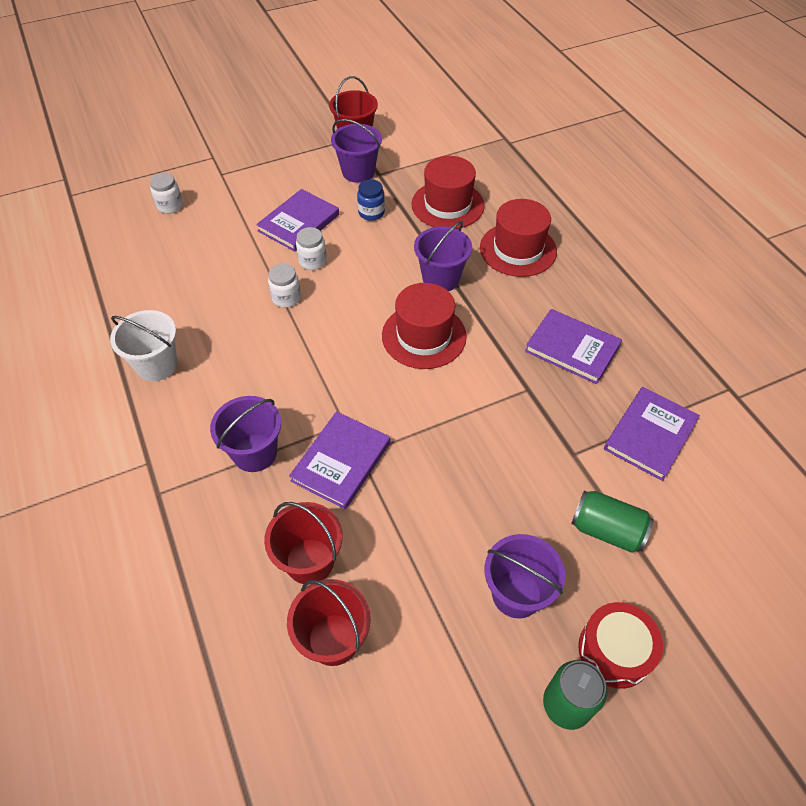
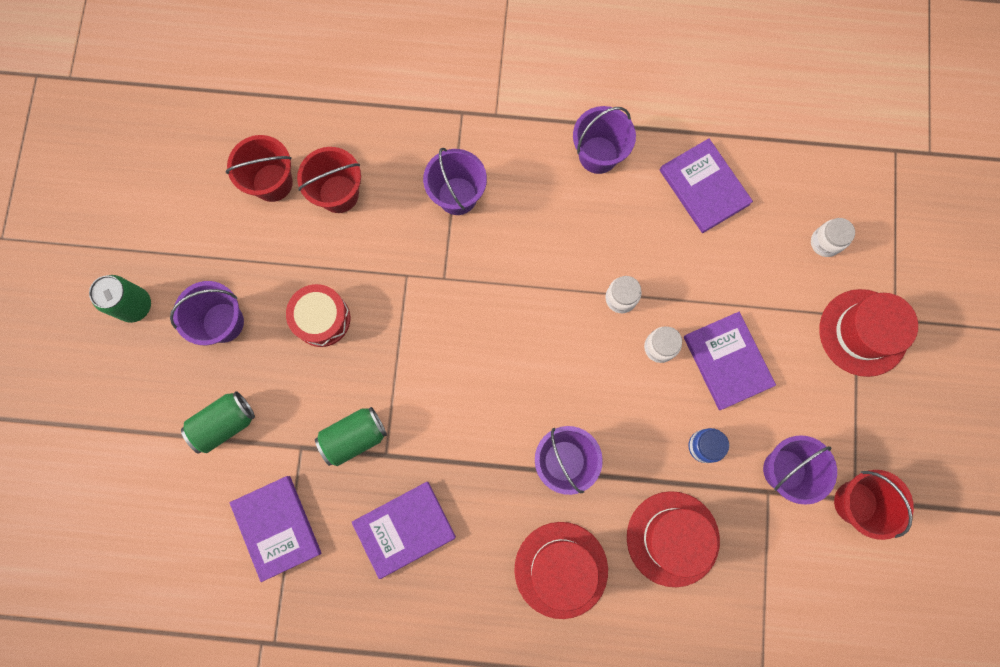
camera: 120 degrees right, 25 degrees up
white bucket [110,310,178,381] -> purple bucket [573,106,636,174]
purple book [289,412,390,510] -> purple book moved to [660,138,753,233]
red hat [382,283,467,369] -> red hat moved to [819,289,918,377]
red drum [578,602,663,689] -> red drum moved to [286,284,350,347]
none -> green can [315,407,387,466]

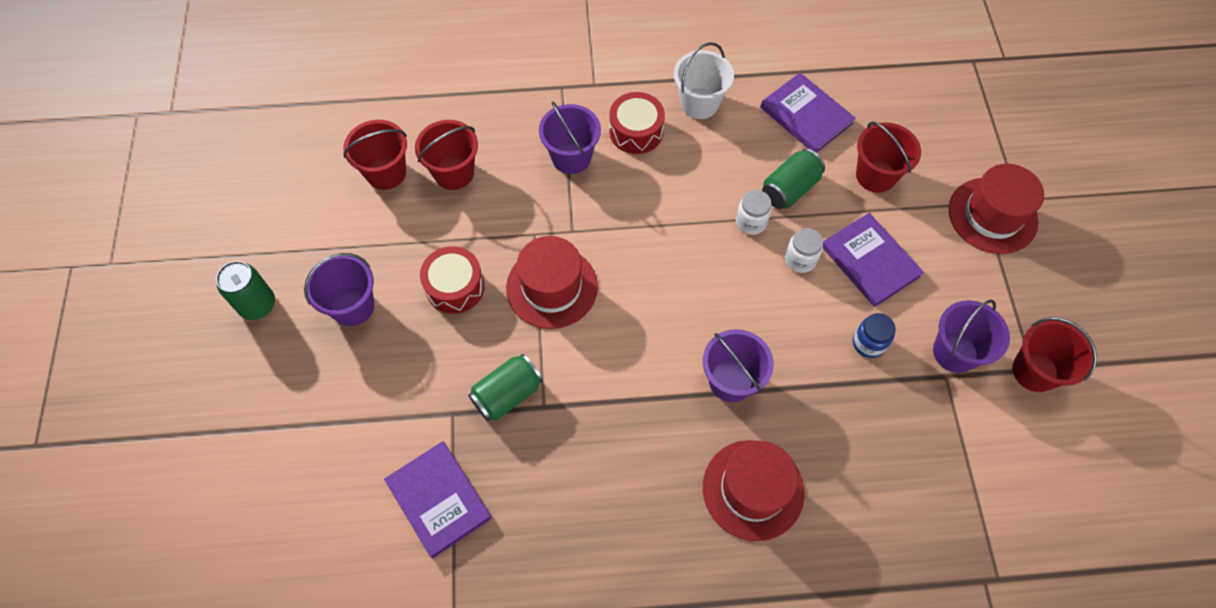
camera: 10 degrees left, 15 degrees down
green can [181,391,255,453] -> green can moved to [762,149,825,209]
purple book [352,482,456,579] -> none
purple bucket [573,106,636,174] -> white bucket [674,42,734,119]
red hat [627,491,720,587] -> red hat moved to [506,236,598,329]
white jar [811,218,855,257] -> none
none -> red drum [609,92,665,154]
none -> red bucket [856,122,921,193]

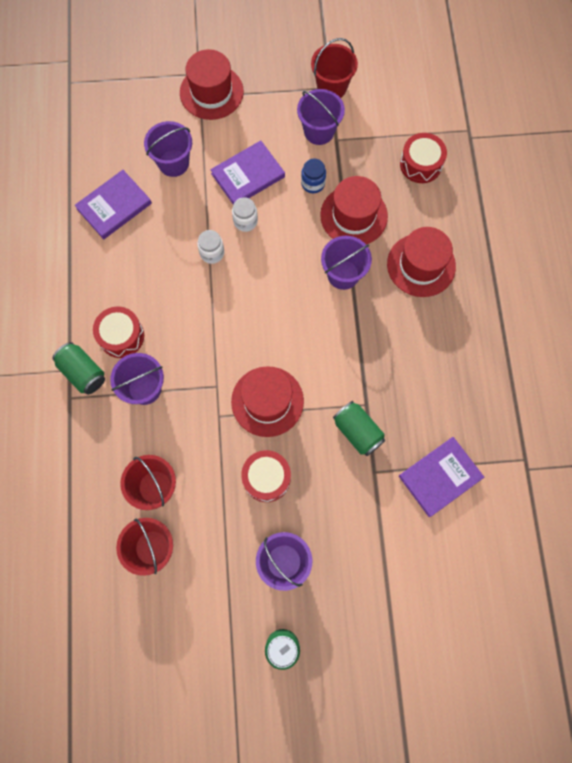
camera: 90 degrees left, 10 degrees up
white bucket [674,42,734,119] -> none
green can [762,149,825,209] -> green can moved to [52,342,105,395]
red bucket [856,122,921,193] -> purple bucket [144,121,192,177]
none -> red hat [320,176,388,245]
none -> red drum [400,133,447,183]

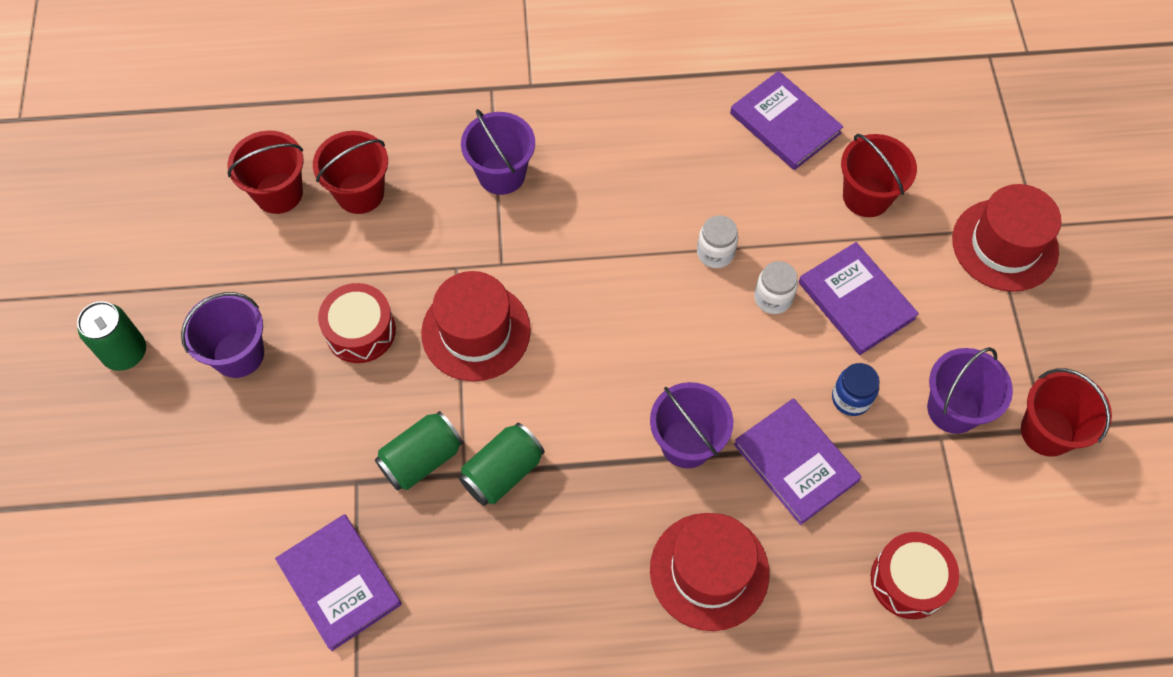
camera: 90 degrees right, 10 degrees down
green can [52,342,105,395] -> green can moved to [459,423,545,506]
red drum [93,307,144,358] -> none
purple bucket [144,121,192,177] -> red bucket [841,134,917,217]
red hat [320,176,388,245] -> purple book [734,398,862,525]

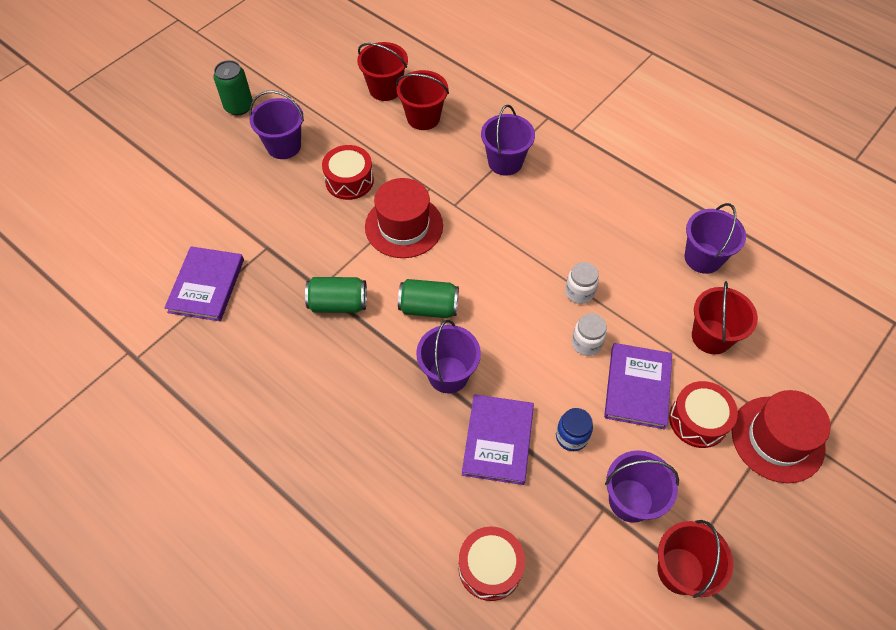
camera: 45 degrees right, 5 degrees down
green can [375,411,463,491] -> green can moved to [398,279,459,318]
red hat [650,513,769,631] -> none
purple book [730,71,844,170] -> purple bucket [684,203,746,274]
none -> red drum [669,381,738,448]

